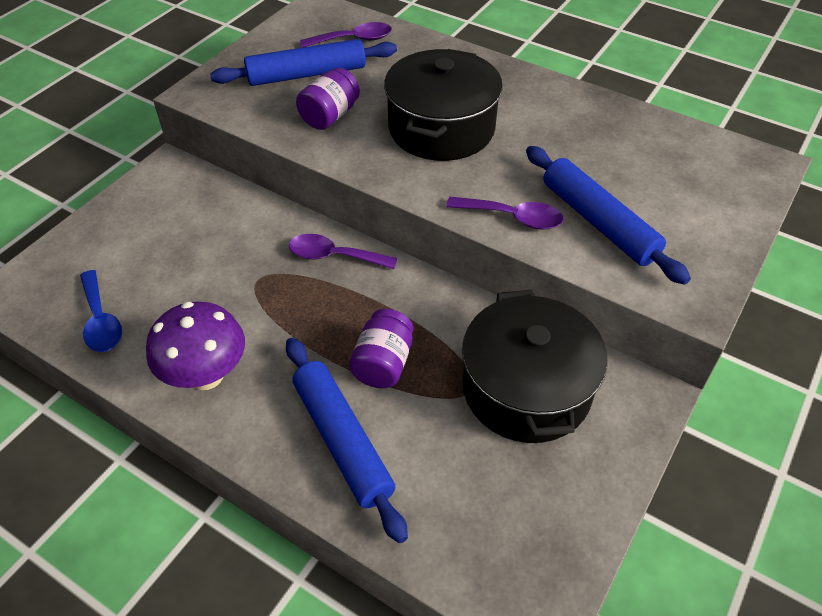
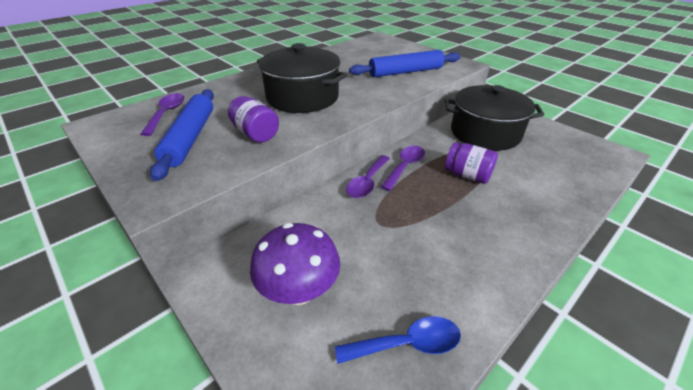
camera: 75 degrees left, 10 degrees down
purple mushroom [146,302,245,390] -> purple mushroom moved to [250,223,340,305]
blue rolling pin [286,338,408,543] -> none
purple spoon [446,197,564,230] -> purple spoon moved to [381,145,425,191]

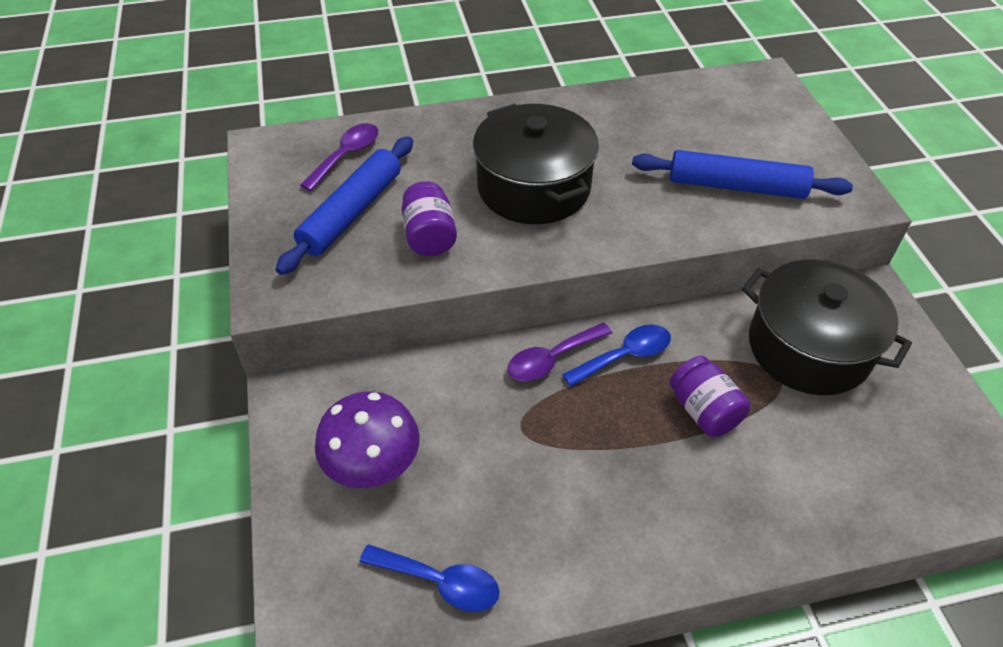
camera: 30 degrees right, 10 degrees up
purple spoon [381,145,425,191] -> blue spoon [562,325,671,387]

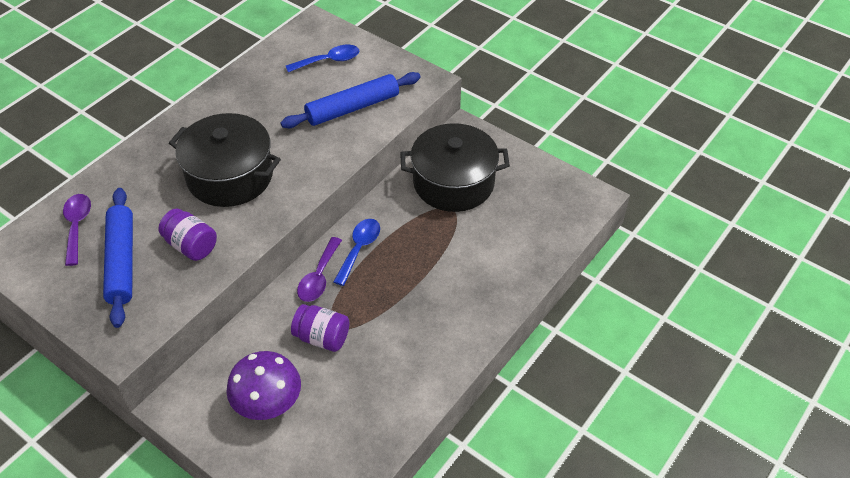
camera: 40 degrees left, 0 degrees up
blue spoon [359,544,500,612] -> blue spoon moved to [286,45,359,72]
purple jar [670,356,751,437] -> purple jar moved to [291,304,350,352]

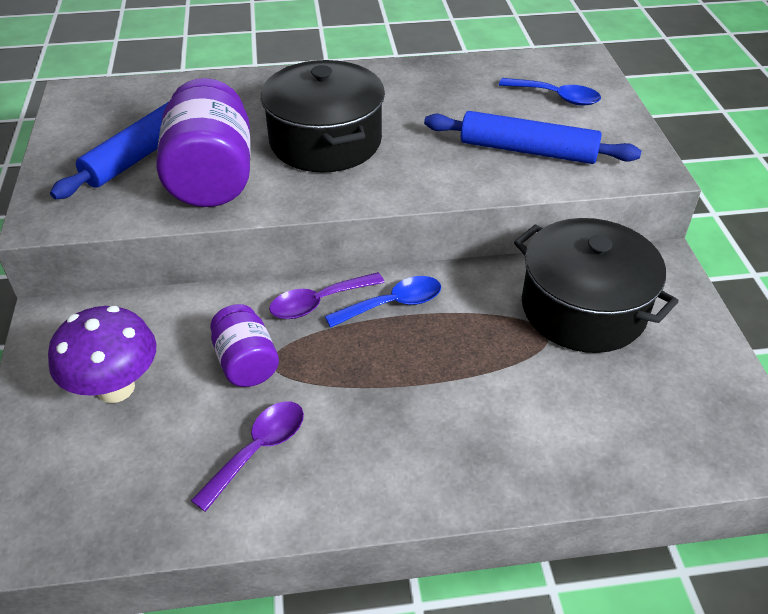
camera: 45 degrees right, 5 degrees down
purple spoon [63,194,91,266] -> purple spoon moved to [191,401,304,512]
purple jar [158,209,217,261] -> purple jar [156,78,251,207], size x1.78

